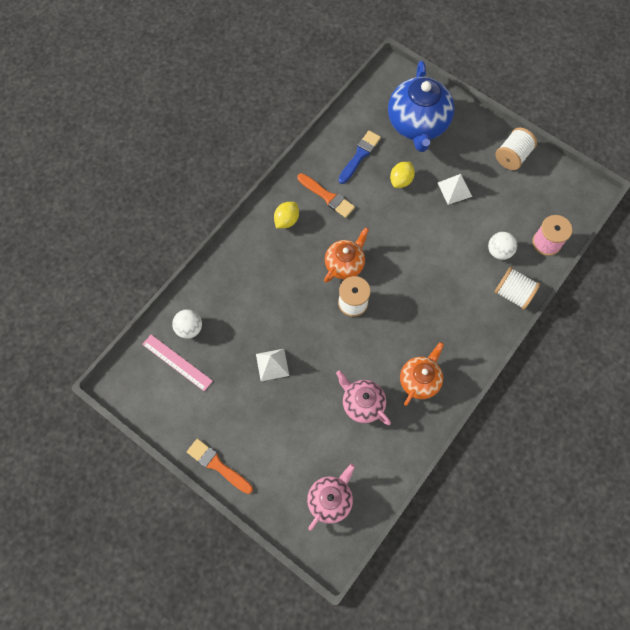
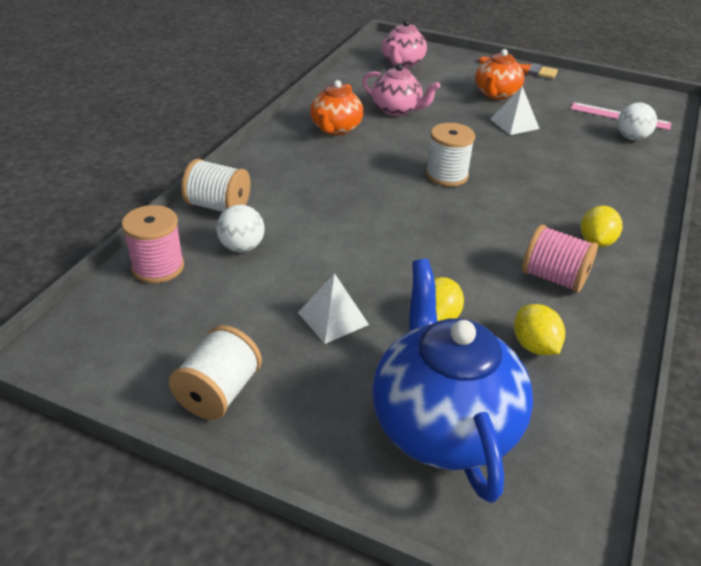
camera: 165 degrees right, 30 degrees down
orange brush [297,173,355,218] -> pink spool [522,225,598,293]
orange teapot [324,227,369,283] -> orange teapot moved to [475,49,524,100]
blue brush [338,131,381,184] -> yellow lemon [514,304,565,355]

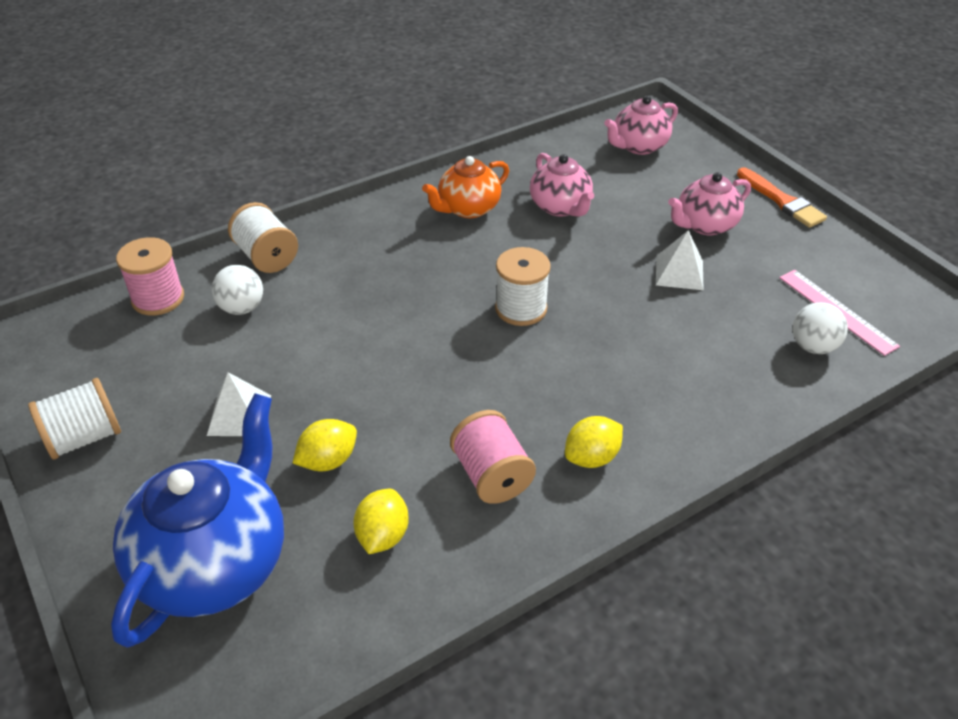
camera: 35 degrees right, 5 degrees up
orange teapot [475,49,524,100] -> pink teapot [668,172,751,235]

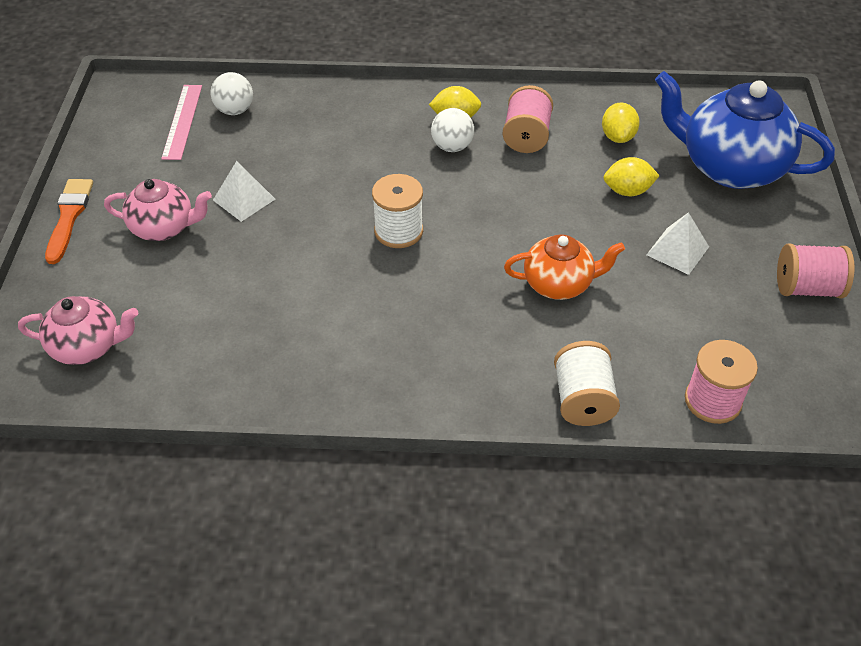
camera: 145 degrees left, 5 degrees up
white spool [28,378,121,460] -> pink spool [777,244,855,298]
blue teapot [111,393,284,648] -> blue teapot turned 60 degrees clockwise [655,71,835,189]
white ball [212,265,263,315] -> white ball moved to [431,108,474,152]
yellow lemon [353,489,409,554] -> yellow lemon turned 45 degrees counterclockwise [602,103,640,143]
orange teapot [422,156,509,218] -> orange teapot moved to [504,234,625,300]
pink teapot [530,153,594,217] -> none

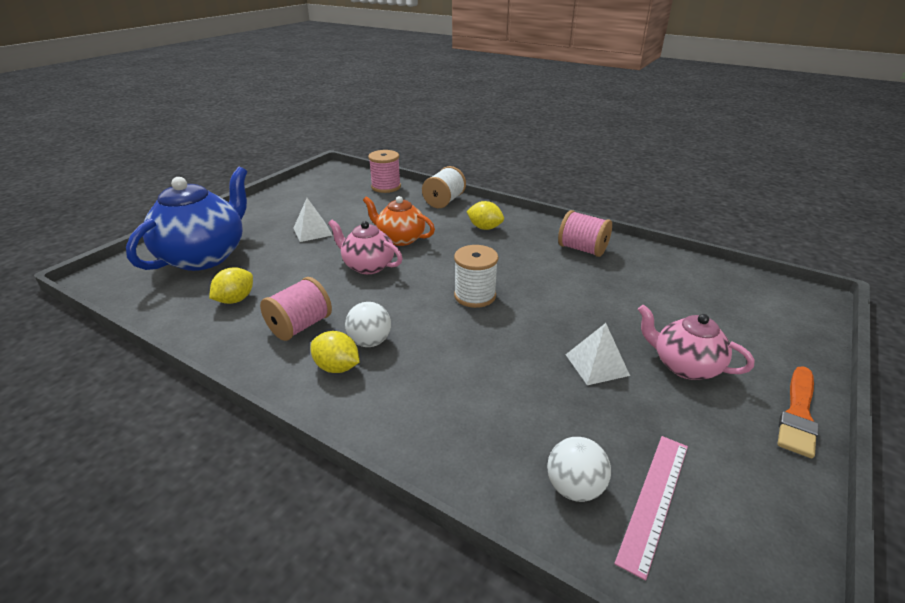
camera: 150 degrees left, 15 degrees down
pink teapot [18,296,138,365] -> pink teapot moved to [328,219,403,274]
yellow lemon [604,157,660,196] -> yellow lemon moved to [466,201,504,230]
blue teapot [655,71,835,189] -> blue teapot turned 120 degrees counterclockwise [126,167,247,271]
pink spool [777,244,855,298] -> pink spool moved to [558,210,612,257]

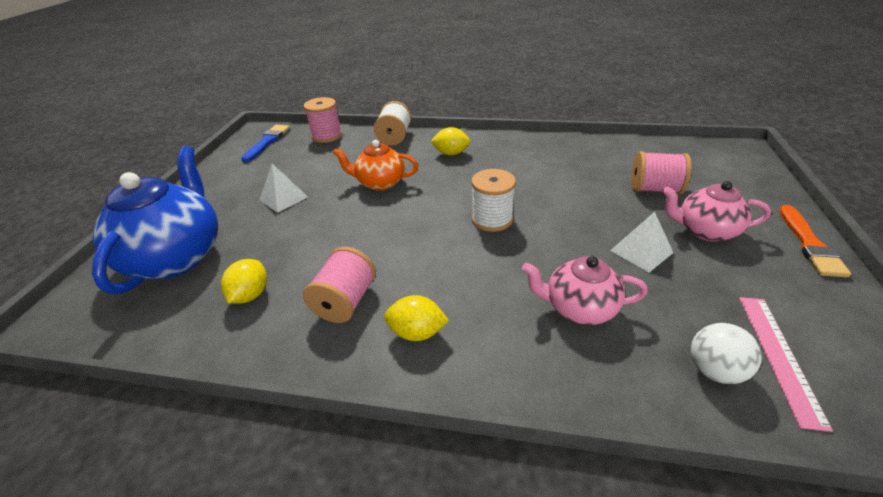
camera: 20 degrees left, 5 degrees up
pink teapot [328,219,403,274] -> pink teapot moved to [522,256,648,325]
white ball [345,302,391,347] -> none
pink spool [558,210,612,257] -> pink spool moved to [631,151,692,194]
none -> blue brush [241,125,290,162]

